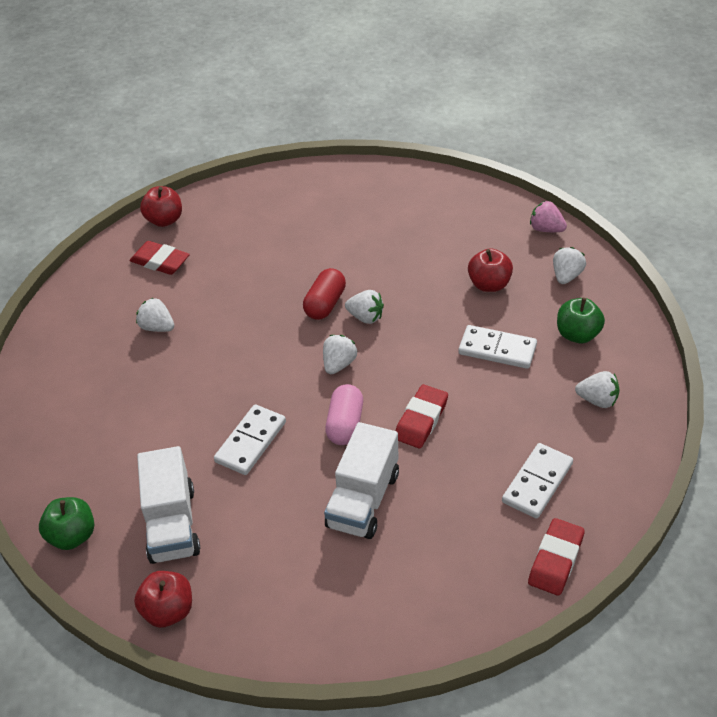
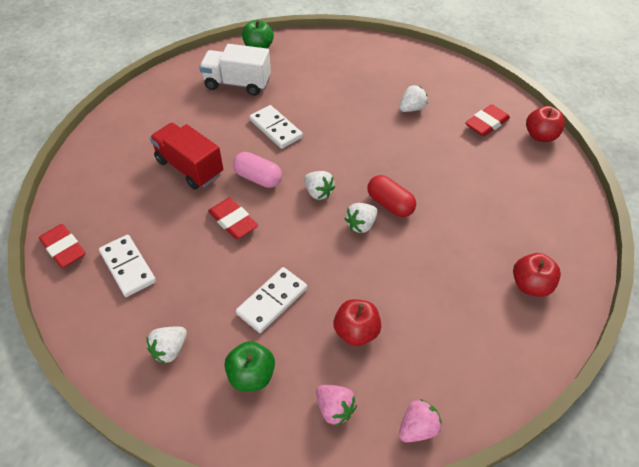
camera: 110 degrees right, 5 degrees up
red apple [134,571,192,628] -> red apple moved to [513,253,561,297]
white truck [324,422,399,539] -> red truck [150,123,223,190]
white strawberry [553,247,586,284] -> pink strawberry [316,385,357,426]

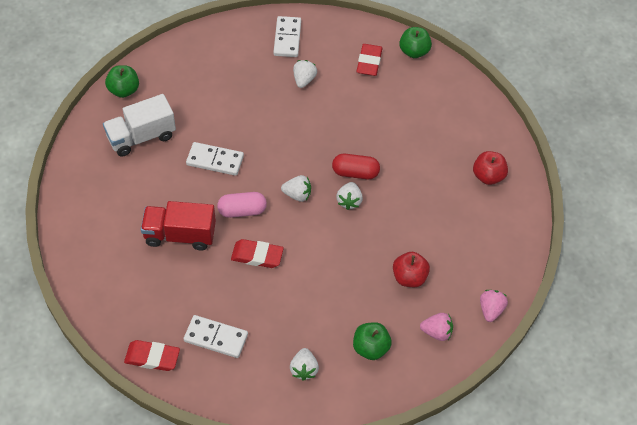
camera: 40 degrees left, 5 degrees up
white domino [236,267,307,333] -> white domino moved to [273,16,301,57]
red apple [526,106,565,142] -> green apple [399,27,432,58]

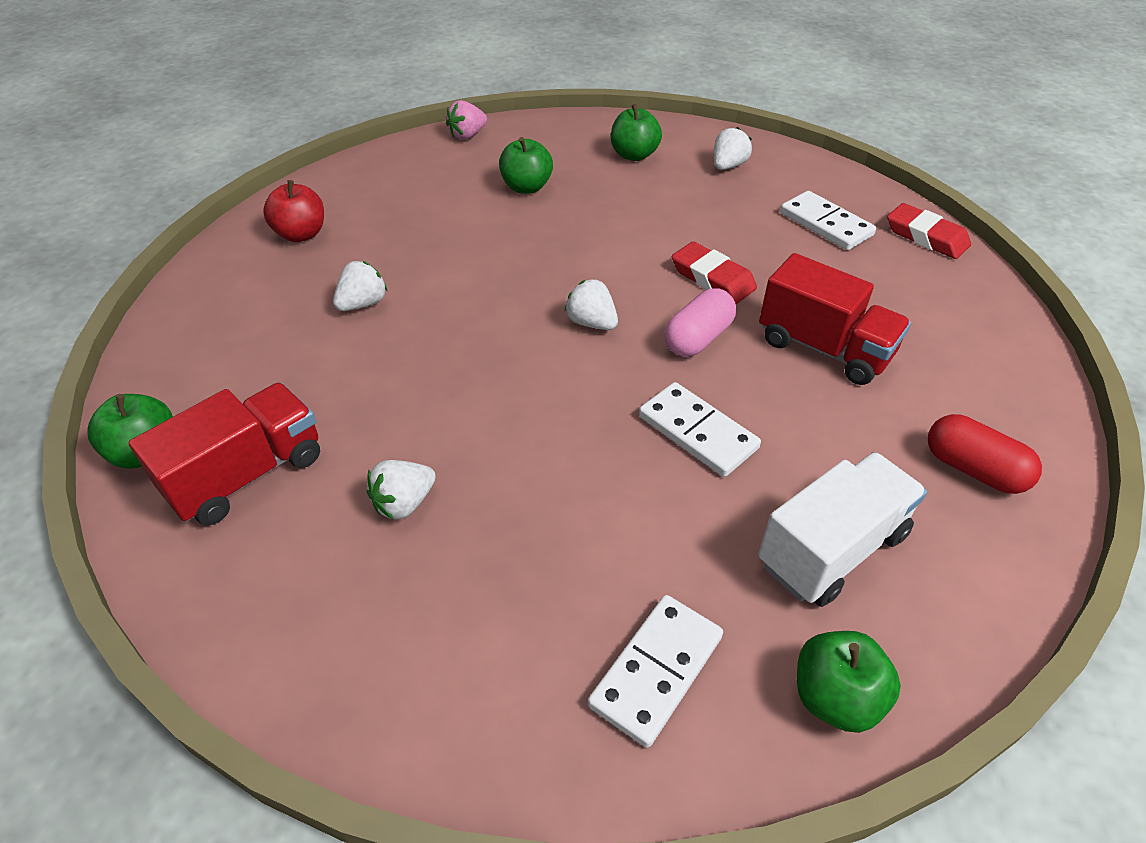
camera: 145 degrees left, 10 degrees down
white truck [103,94,176,156] -> white truck turned 45 degrees counterclockwise [758,452,927,607]
pink capsule [217,192,267,218] -> pink capsule turned 75 degrees counterclockwise [664,288,736,357]
white domino [273,16,301,57] -> white domino moved to [588,595,723,748]
red capsule [332,154,380,179] -> red capsule moved to [928,414,1042,494]
white strawberry [336,182,363,210] -> white strawberry moved to [333,261,387,311]
red eraser [356,44,383,76] -> red truck [128,383,320,525]
red apple [393,252,430,287] -> green apple [499,137,553,194]
pink strawberry [420,313,453,341] -> none

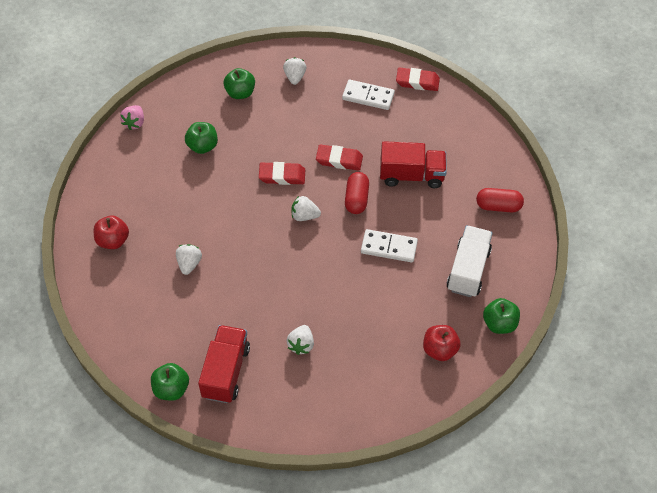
camera: 35 degrees left, 10 degrees up
white domino [588,595,723,748] -> red apple [423,325,461,361]
pink capsule [664,288,736,357] -> red capsule [345,172,369,214]
none -> red eraser [259,162,305,185]

